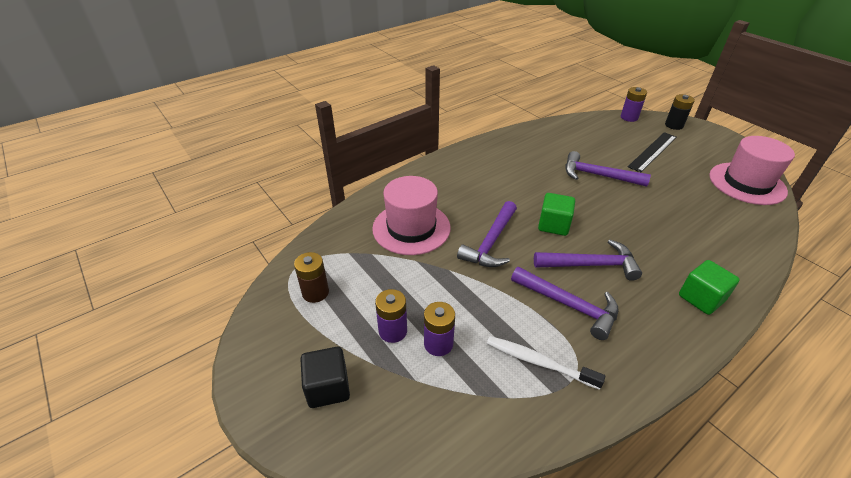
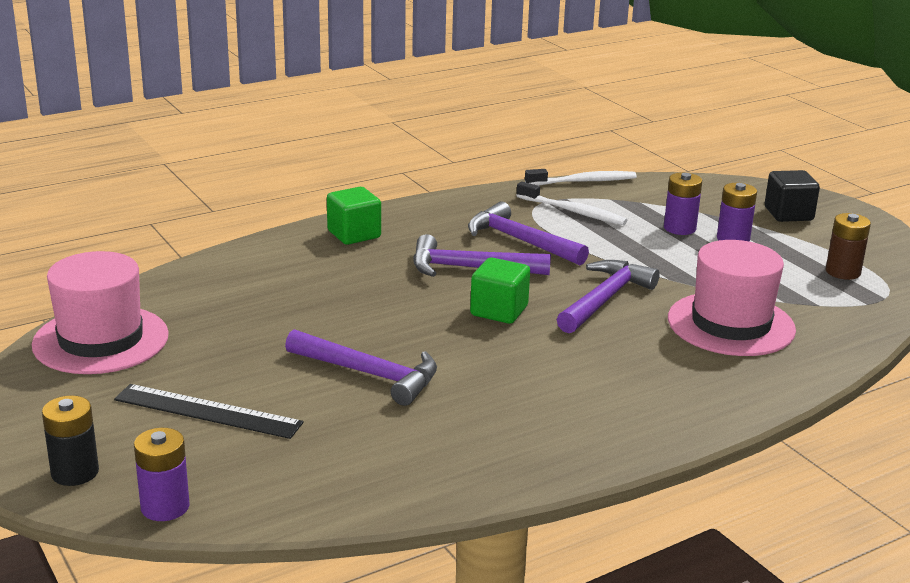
camera: 175 degrees left, 15 degrees down
black ruler [628,132,677,172] -> black ruler turned 60 degrees clockwise [114,384,304,439]
none -> white toothbrush [525,169,637,186]

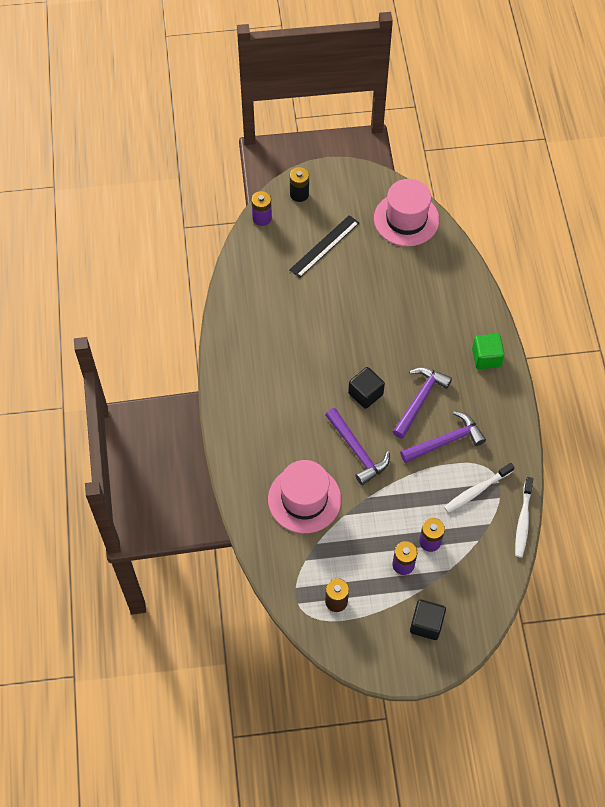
camera: 115 degrees right, 35 degrees up
purple hammer [285,329,437,406] -> none
green cube [470,257,530,324] -> black cube [348,367,385,409]

